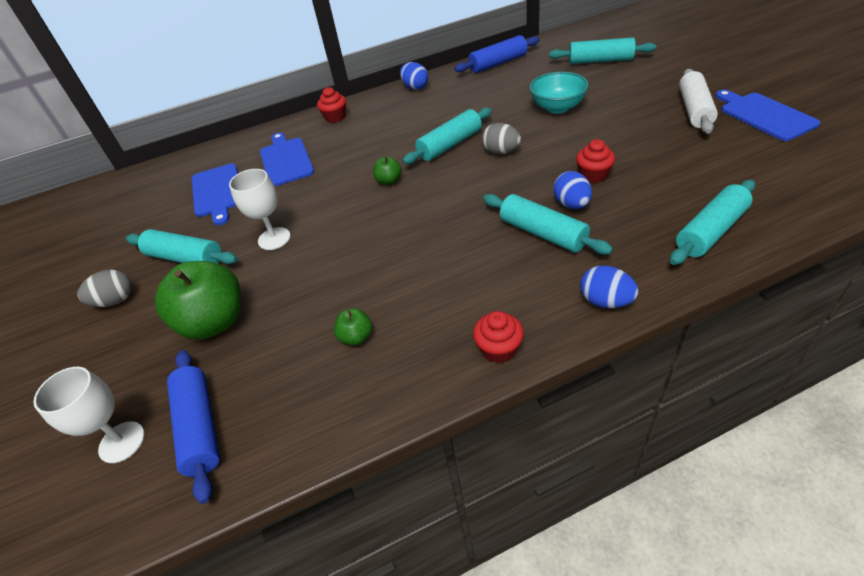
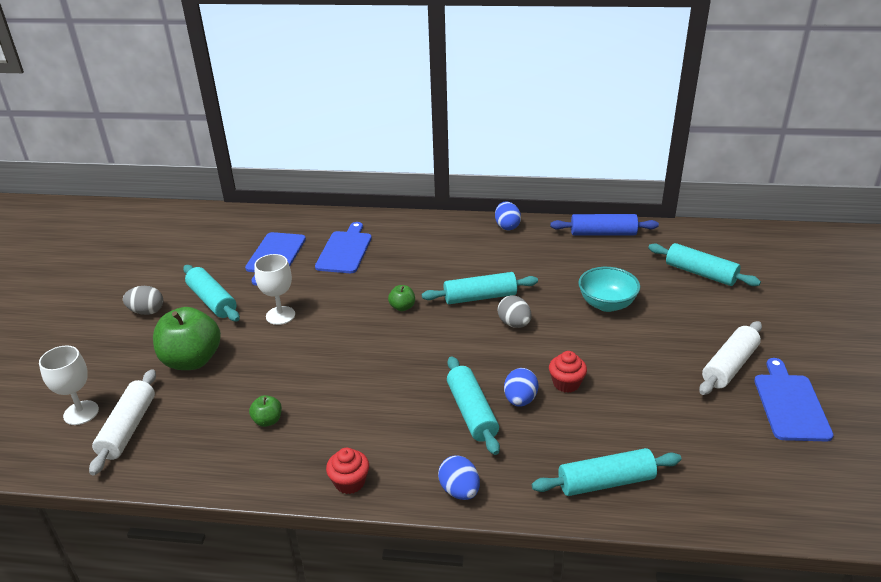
camera: 25 degrees right, 10 degrees down
blue rolling pin [167,350,220,504] -> white rolling pin [89,369,156,475]
red cupcake [317,87,346,123] -> none

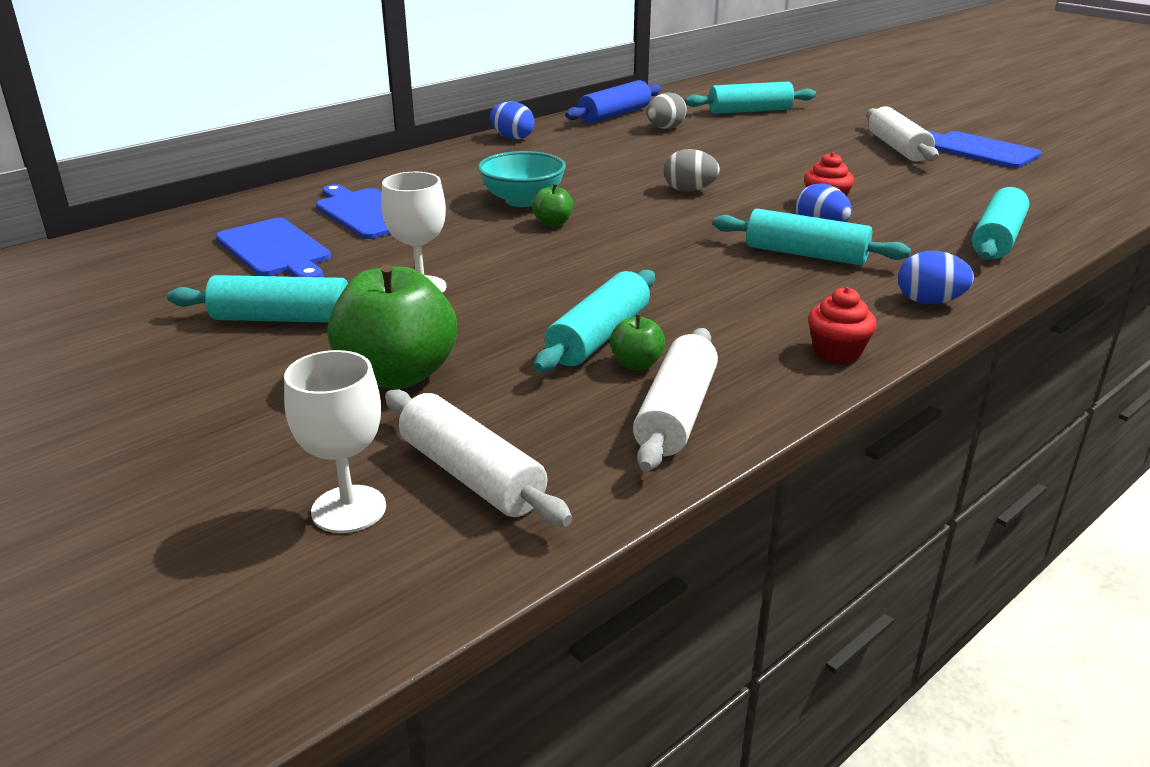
camera: 50 degrees left, 5 degrees down
grey egg [123,286,163,315] -> grey egg moved to [647,93,687,129]
turquoise rolling pin [422,272,538,304] -> turquoise rolling pin moved to [534,270,655,372]
turquoise bowl [578,267,640,312] -> turquoise bowl moved to [478,151,566,207]
none -> white rolling pin [633,328,718,471]

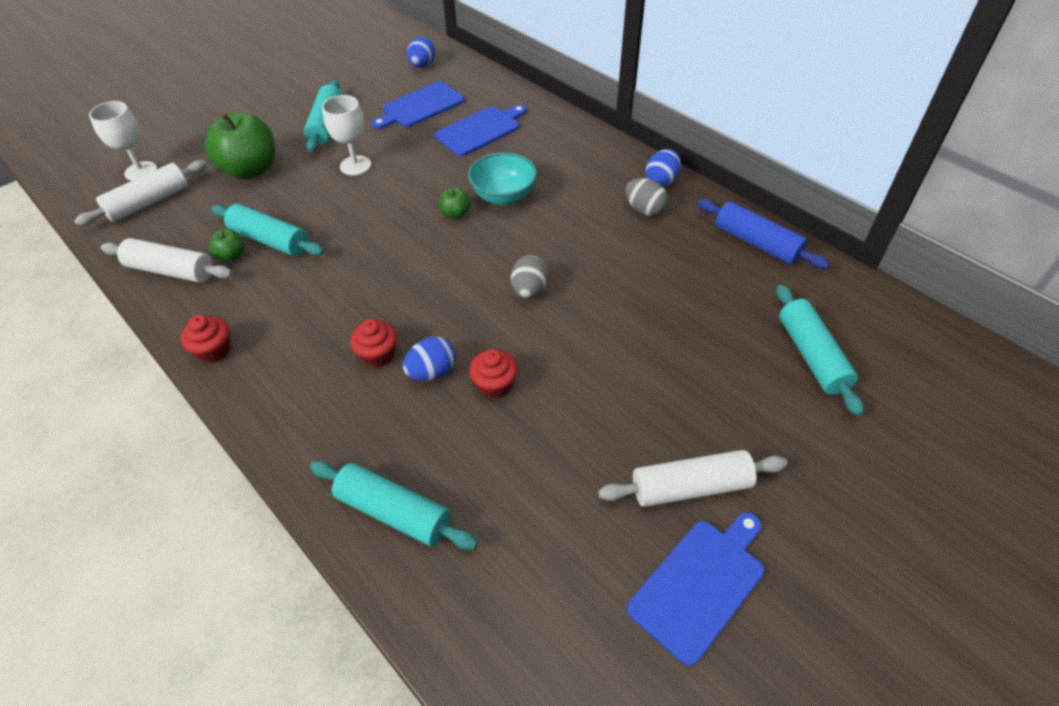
camera: 90 degrees right, 20 degrees up
grey egg [647,93,687,129] -> grey egg moved to [625,178,668,216]
turquoise rolling pin [713,209,911,266] -> red cupcake [350,319,397,367]
blue egg [898,251,974,304] -> blue egg moved to [407,37,435,68]

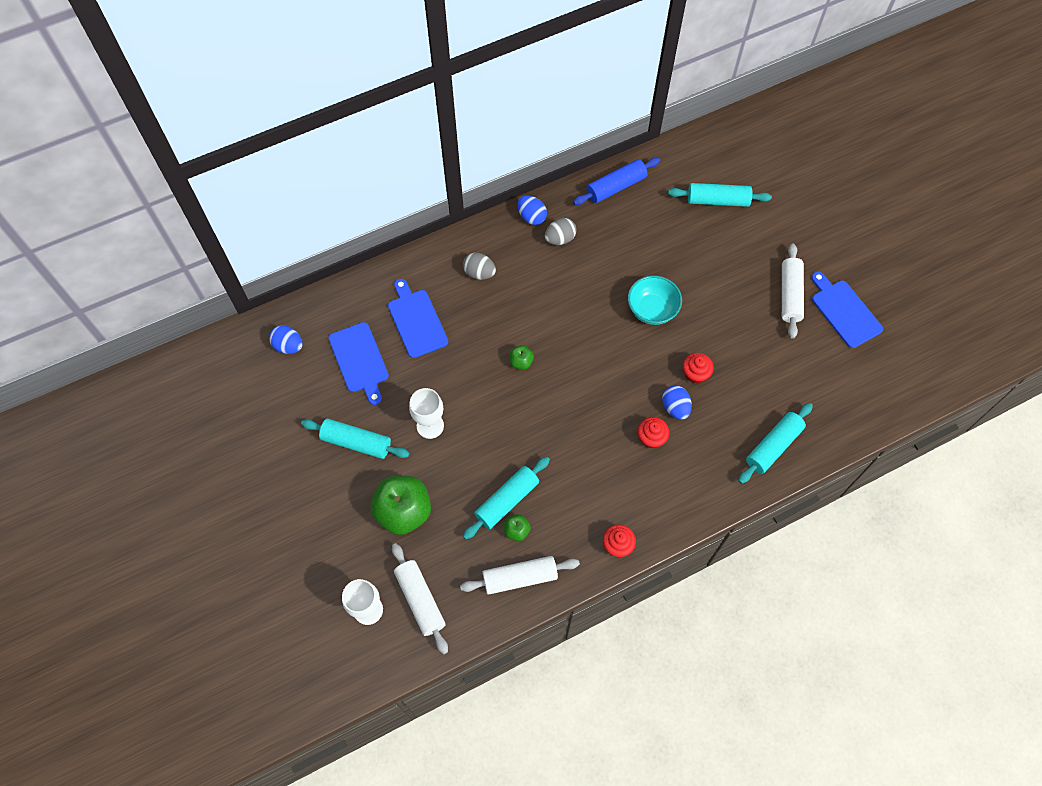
camera: 75 degrees left, 15 degrees up
white rolling pin [101,238,233,283] -> white rolling pin turned 45 degrees clockwise [460,556,580,595]
turquoise bowl [468,152,537,205] -> turquoise bowl moved to [628,275,682,325]
grey egg [511,255,549,299] -> grey egg moved to [463,253,496,280]

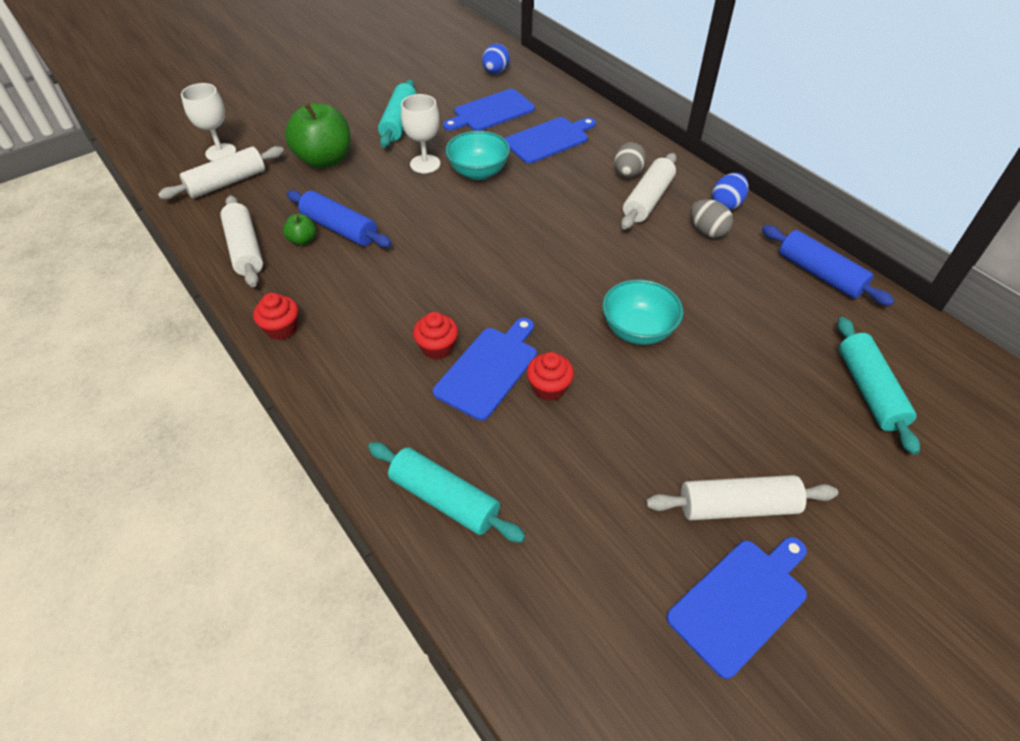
camera: 80 degrees right, 15 degrees down
turquoise rolling pin [463,457,550,539] -> blue rolling pin [287,190,392,247]
green apple [509,345,534,370] -> none
blue egg [662,385,692,419] -> blue cutting board [433,318,537,421]
none -> turquoise bowl [445,131,510,180]
none -> white rolling pin [621,153,677,230]

